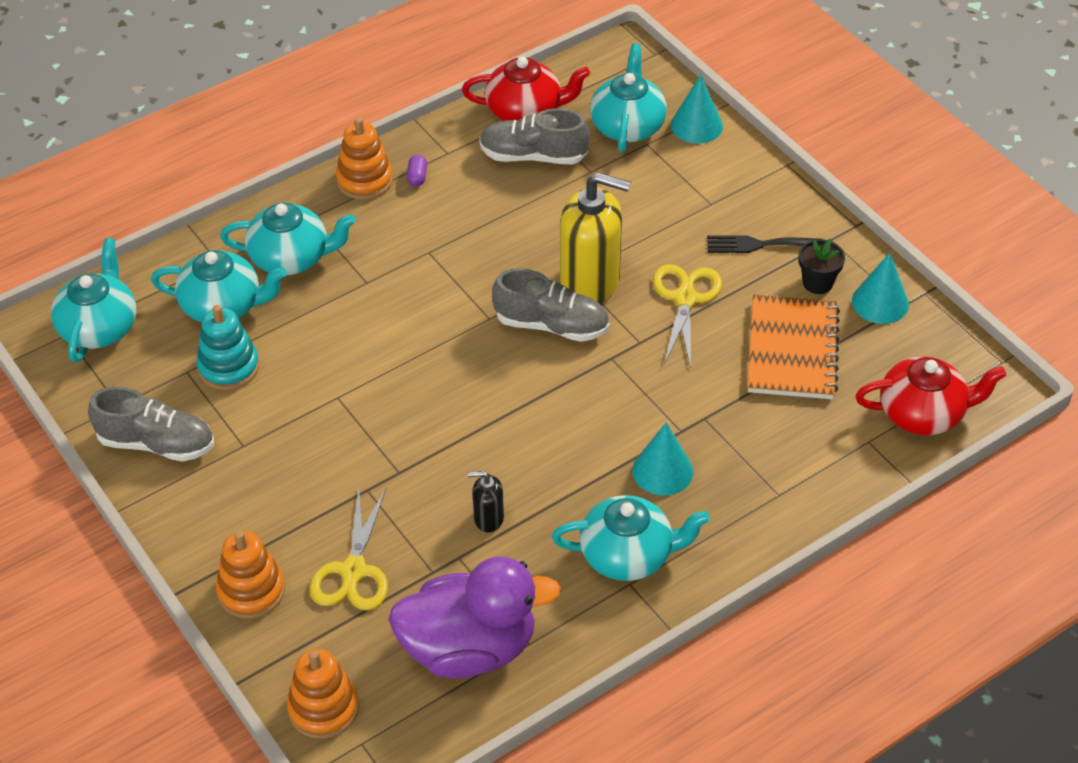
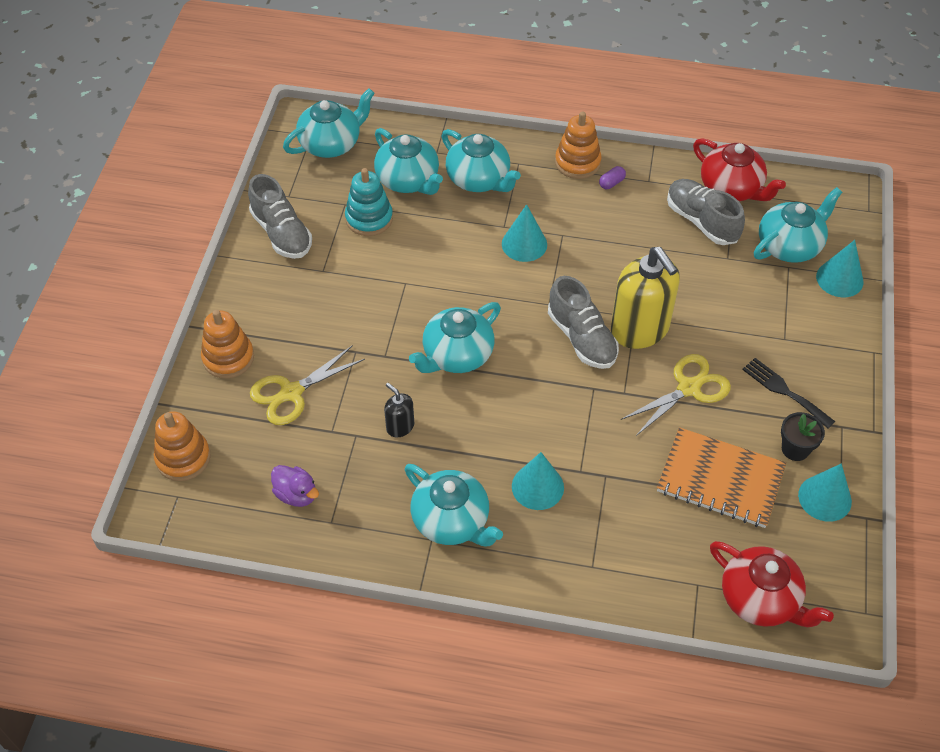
camera: 45 degrees right, 5 degrees up
purple duck [388,557,561,679] -> purple duck [271,465,319,507], size x0.44
orange notebook [748,295,840,399] -> orange notebook turned 60 degrees clockwise [657,427,786,528]
none -> turquoise teapot [409,302,501,373]
none -> turquoise cone [502,204,547,262]

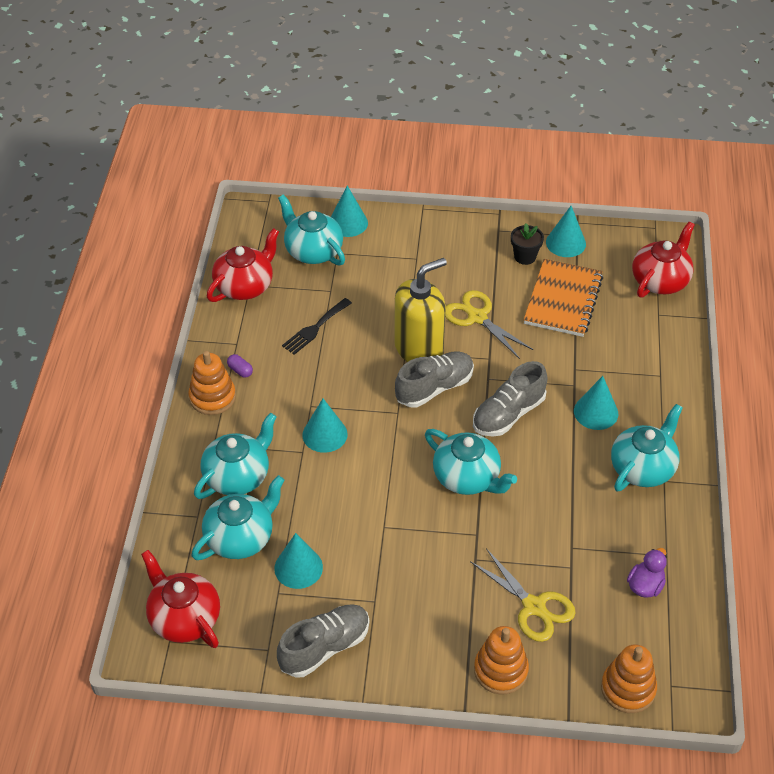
camera: 95 degrees left, 5 degrees down
turquoise teapot [283,88,375,158] -> red teapot [141,550,220,648]
turquoise stacking toy [345,168,393,236] -> turquoise cone [274,533,323,589]
black soap dispenser [384,383,414,437] -> none
grey shoe [667,179,745,245] -> grey shoe moved to [473,361,548,436]
black fork [742,358,835,428] -> black fork moved to [282,298,352,355]

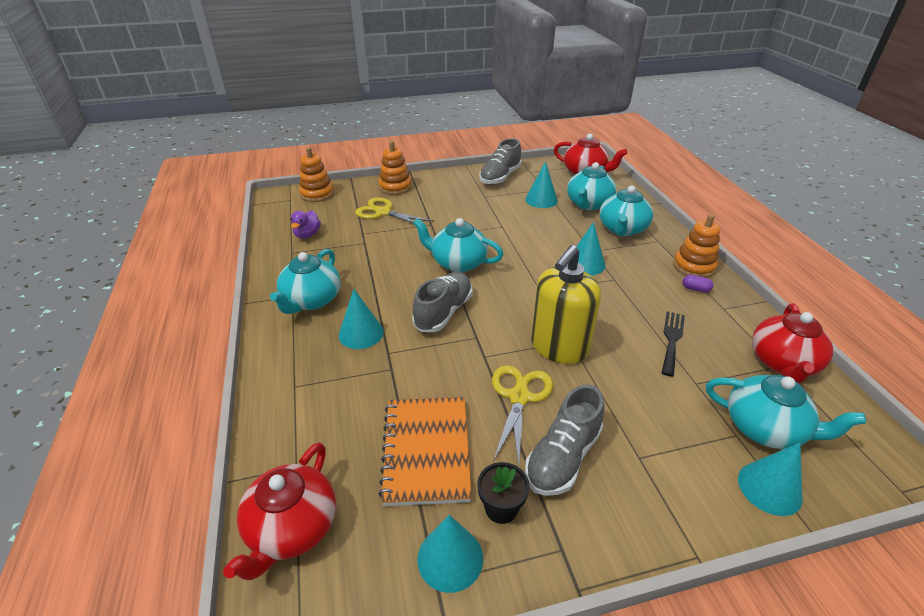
camera: 160 degrees right, 10 degrees down
grey shoe [395,351,474,407] -> grey shoe moved to [525,384,604,496]
yellow scissors [445,290,533,359] -> yellow scissors turned 105 degrees counterclockwise [492,365,553,467]

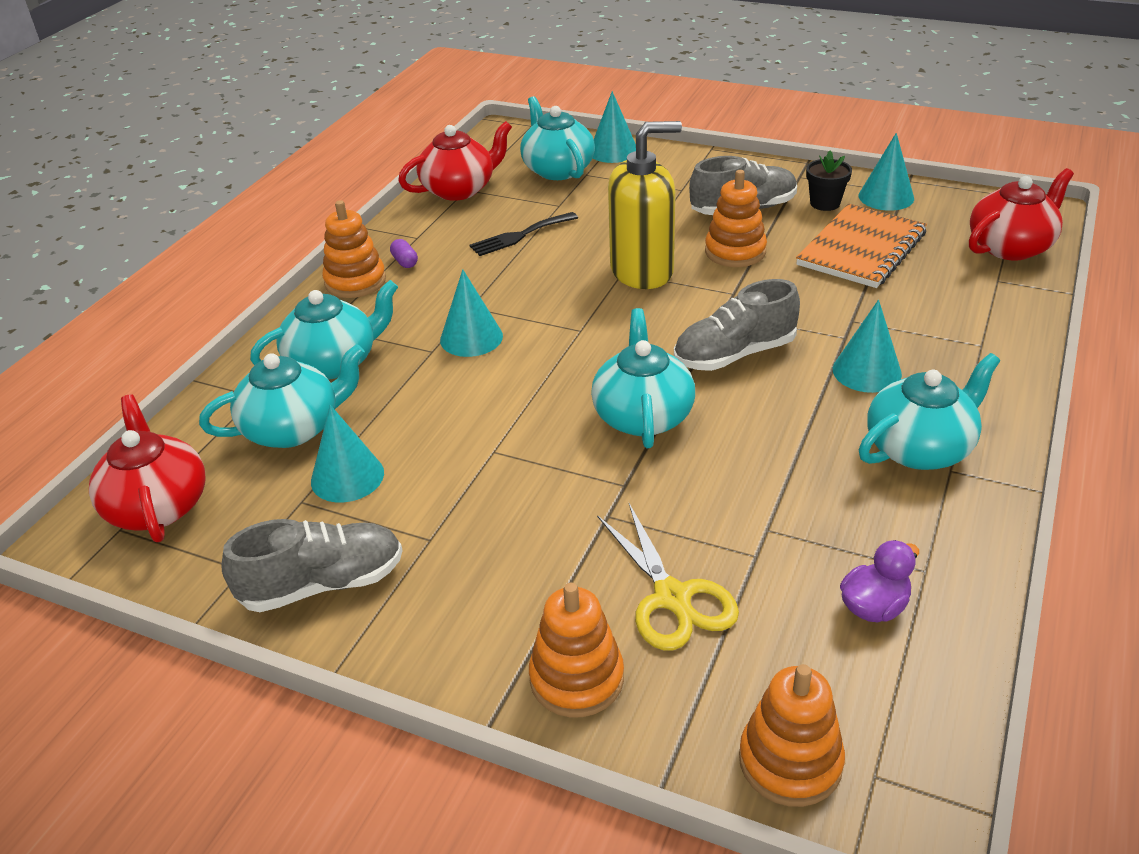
camera: 140 degrees left, 0 degrees up
turquoise teapot [413,218,504,272] -> turquoise teapot turned 150 degrees counterclockwise [591,308,695,448]
yellow scissors [492,365,553,467] -> orange stacking toy [705,170,767,267]

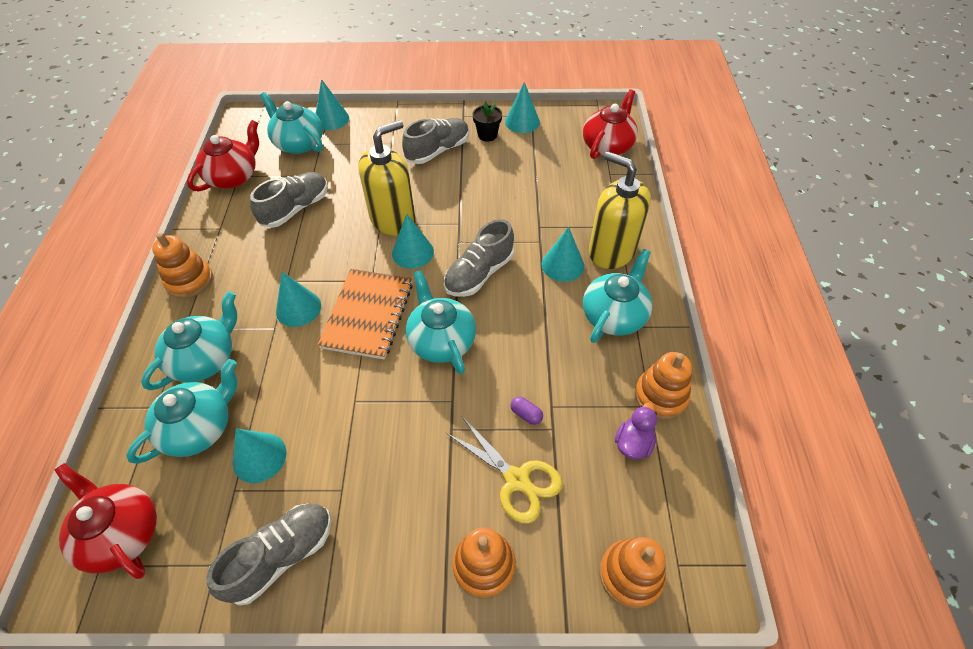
camera: 25 degrees left, 15 degrees up
purple capsule [390,239,418,268] -> purple capsule moved to [510,396,543,425]
black fork [469,212,578,256] -> grey shoe [250,172,328,228]
orange stacking toy [705,170,767,267] -> orange stacking toy moved to [635,352,692,420]
orange notebook [796,204,927,288] -> orange notebook moved to [318,269,413,360]
none -> turquoise cone [392,214,434,269]
none -> yellow soap dispenser [589,151,651,269]

